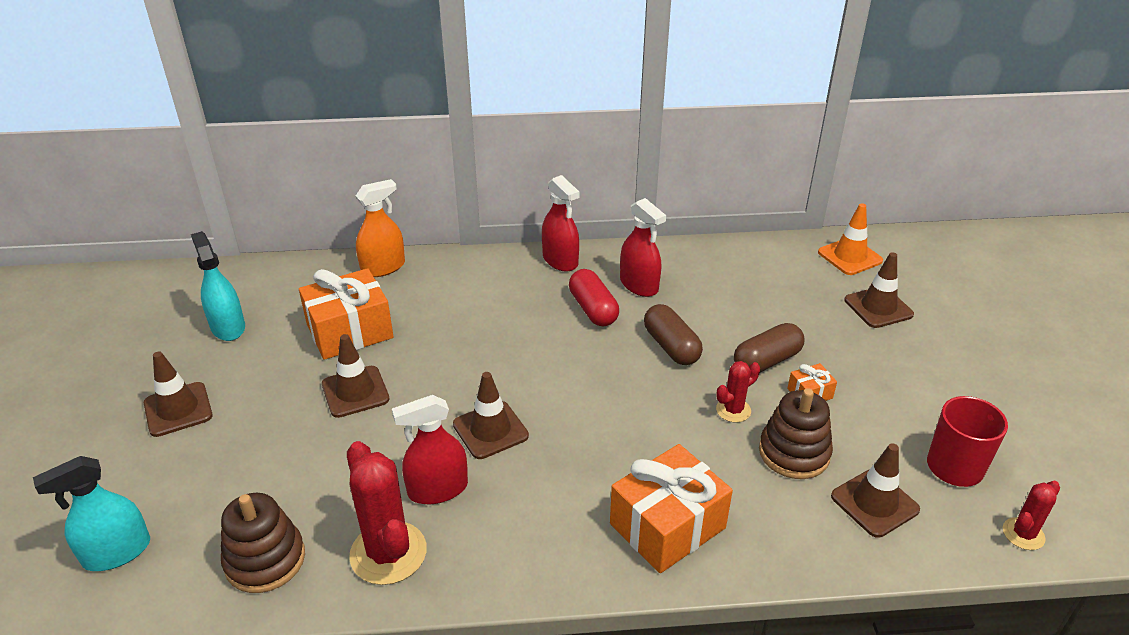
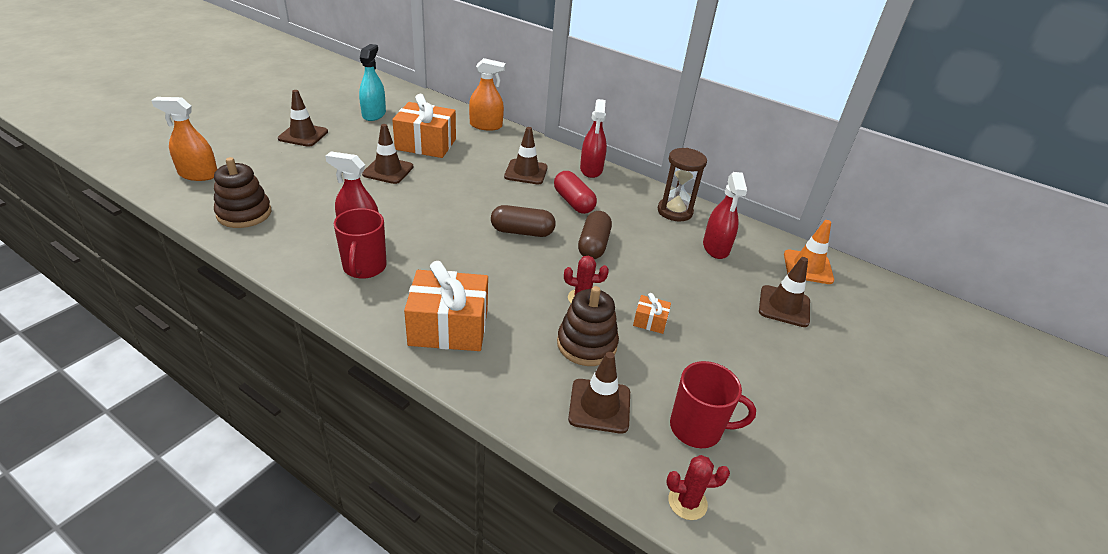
camera: 35 degrees right, 0 degrees up
turquoise spray bottle [33,456,150,571] -> orange spray bottle [151,97,217,181]
red cactus [347,441,427,585] -> none
brown traffic cone [453,372,529,459] -> brown traffic cone moved to [504,127,548,184]
red capsule [569,269,619,326] -> red capsule turned 45 degrees counterclockwise [554,171,597,214]
red spray bottle [620,198,666,297] -> red spray bottle moved to [703,172,747,259]
brown capsule [734,323,804,372] -> brown capsule moved to [491,205,556,237]
none -> red mug [334,208,387,279]
none -> brown hourglass [658,148,707,221]

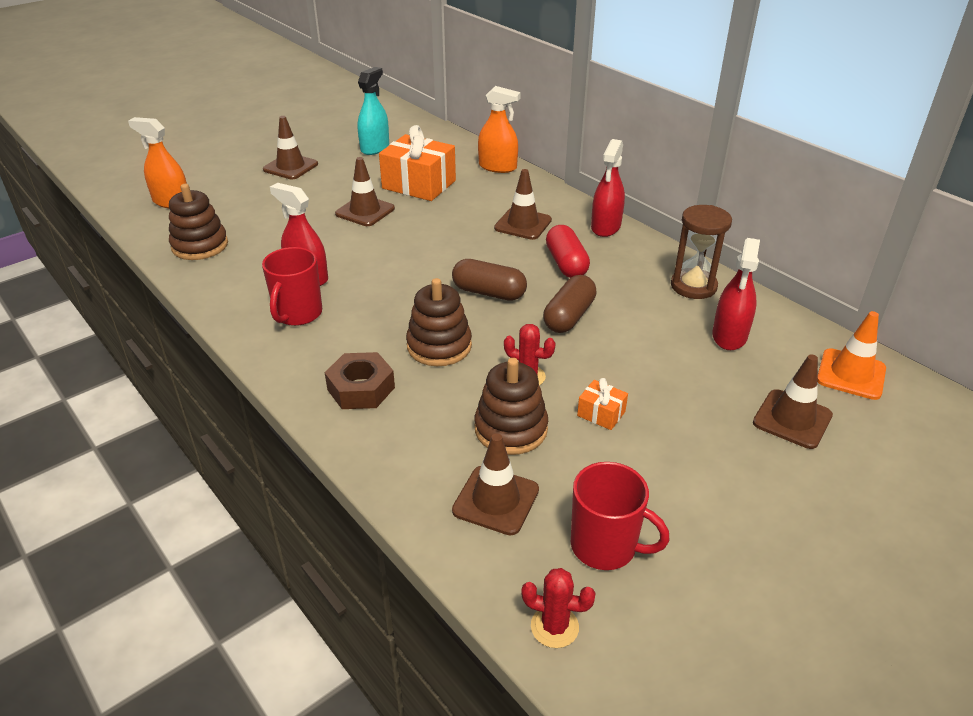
camera: 20 degrees right, 0 degrees up
orange gift [404,261,488,351] -> brown nut [325,352,395,409]
none -> brown stacking toy [406,278,472,366]

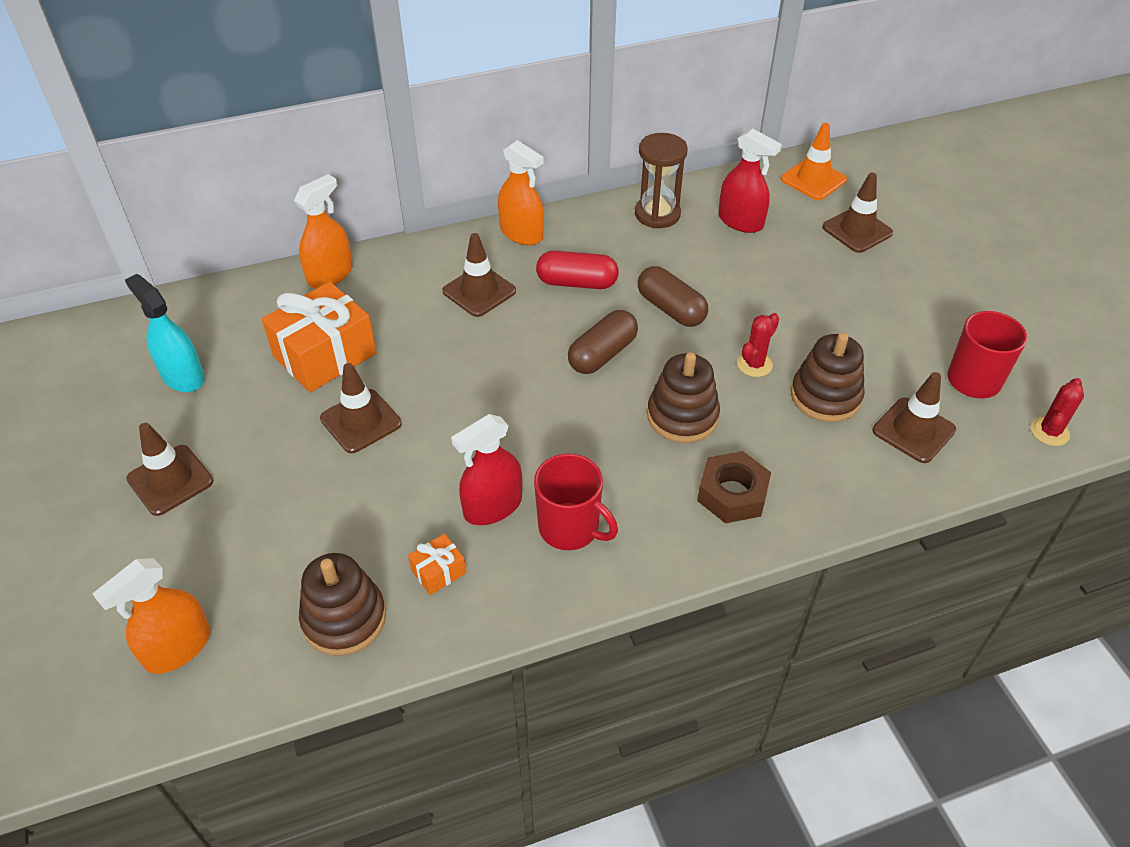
camera: 70 degrees left, 10 degrees up
orange gift [577,378,628,430] -> orange gift moved to [408,534,466,595]
red spray bottle [591,139,625,237] -> orange spray bottle [498,140,544,245]

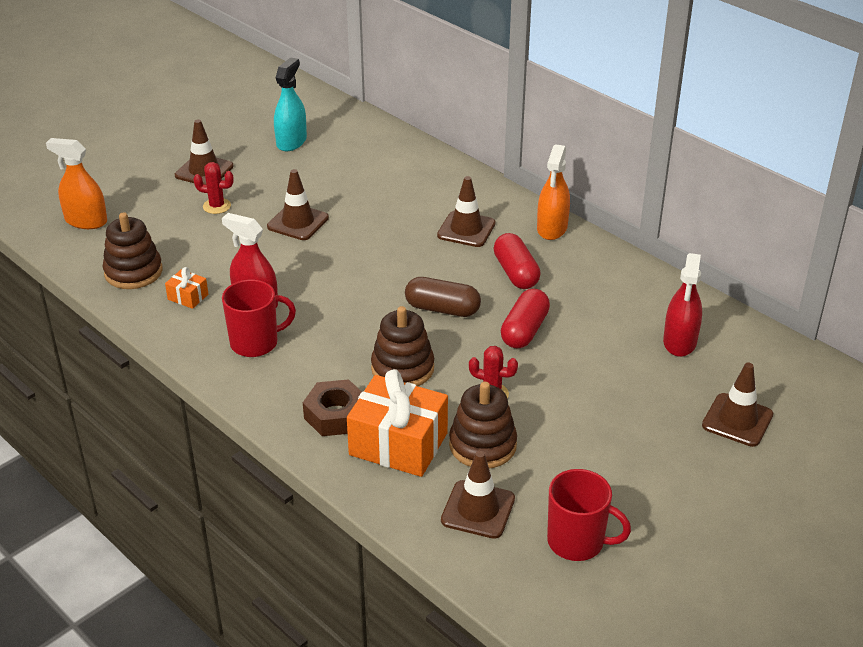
camera: 65 degrees right, 10 degrees down
orange gift [262,282,377,392] -> orange gift moved to [347,369,448,477]
orange spray bottle [294,174,353,288] -> none
red mug [534,453,618,550] -> red mug turned 120 degrees counterclockwise [222,280,296,357]
brown hourglass [635,133,688,228] -> none
brown capsule [638,266,708,327] -> red capsule [501,288,550,349]
orange traffic cone [781,123,847,200] -> none
red cactus [1031,378,1084,446] -> red cactus moved to [193,162,234,214]

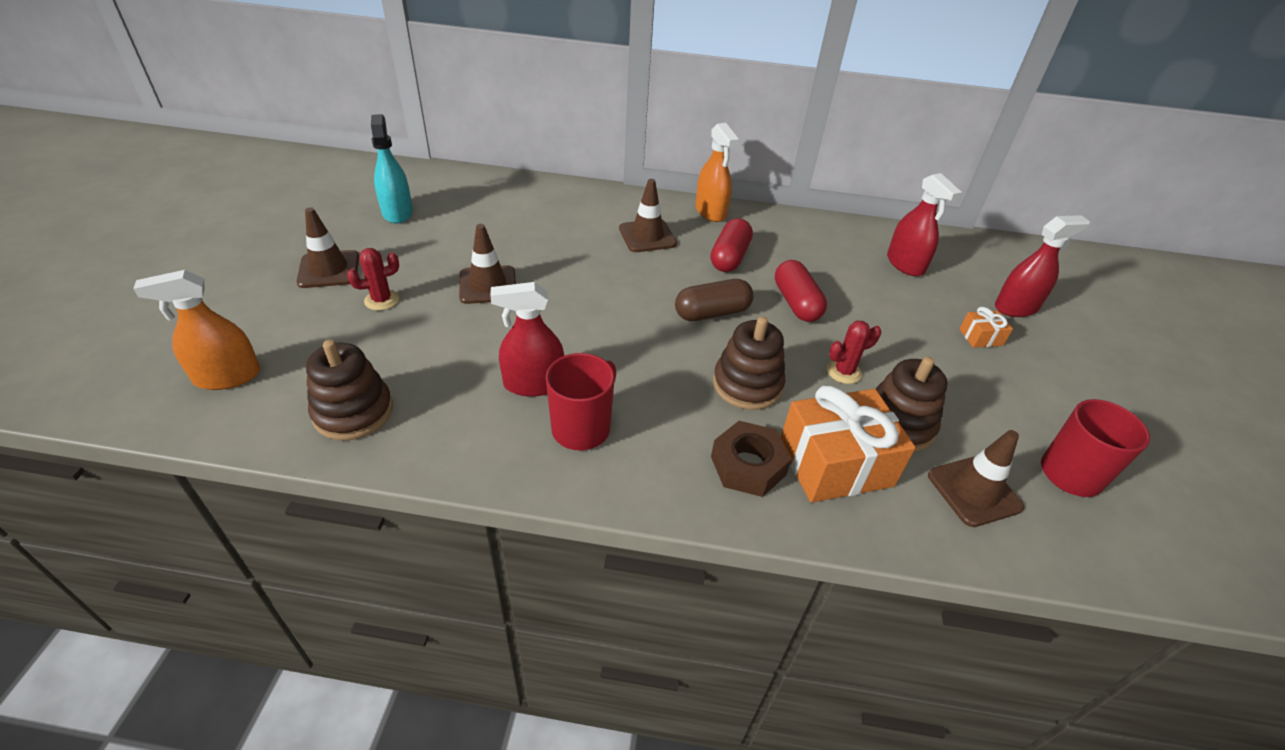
camera: 40 degrees left, 5 degrees up
orange gift [165,267,208,309] -> orange gift moved to [959,307,1013,348]
red capsule [493,233,541,289] -> red capsule turned 75 degrees clockwise [710,218,753,272]
brown traffic cone [702,363,773,447] -> red spray bottle [995,215,1090,317]

